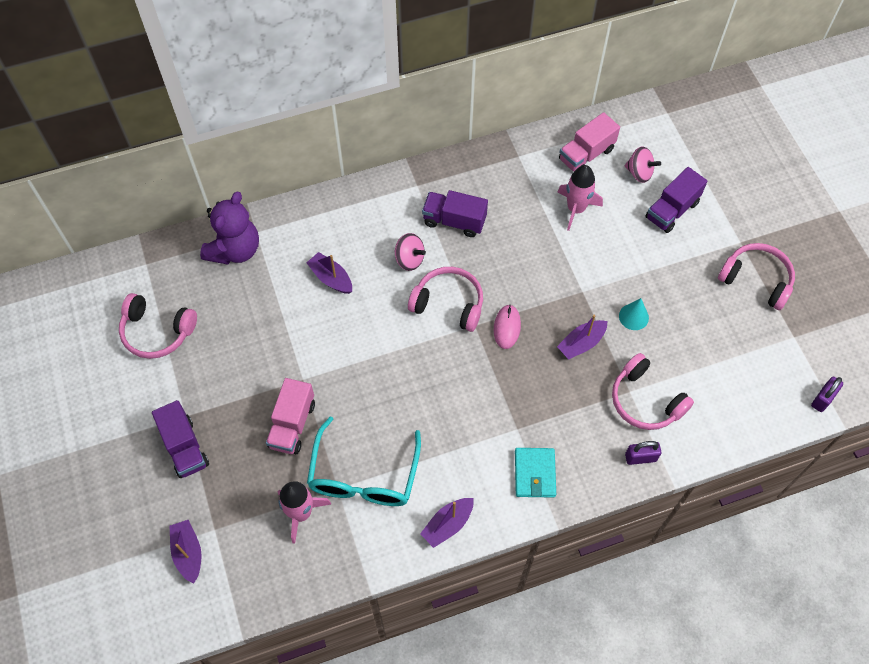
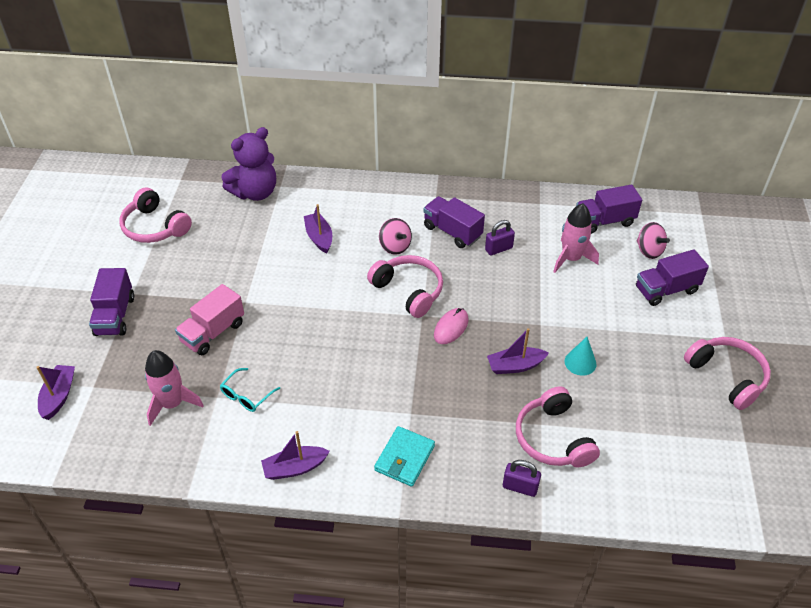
camera: 25 degrees right, 15 degrees down
turquoise glasses [307,417,421,506] -> turquoise glasses [220,368,280,412], size x0.46
pink truck [559,112,620,171] -> purple truck [576,185,642,234]
purple padlock [811,377,843,412] -> purple padlock moved to [485,220,515,256]

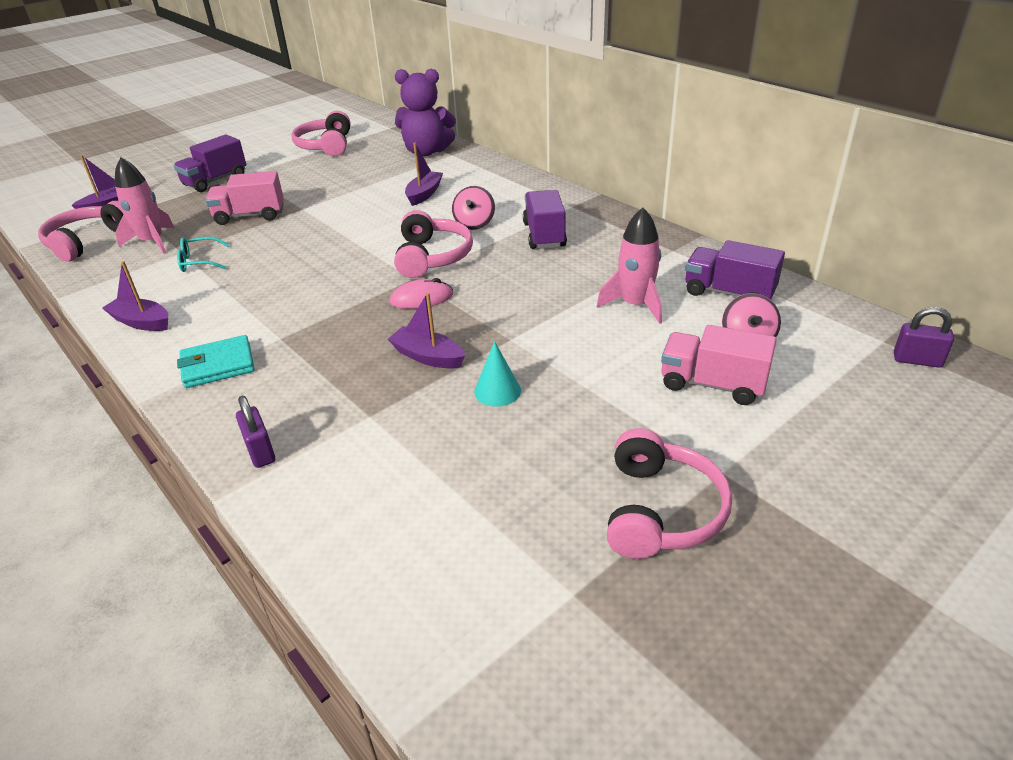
camera: 45 degrees right, 10 degrees down
purple padlock [485,220,515,256] -> purple padlock moved to [894,307,954,368]
pink headphones [516,386,600,467] -> pink headphones moved to [38,201,123,262]
purple truck [636,249,709,306] -> pink truck [661,325,777,405]

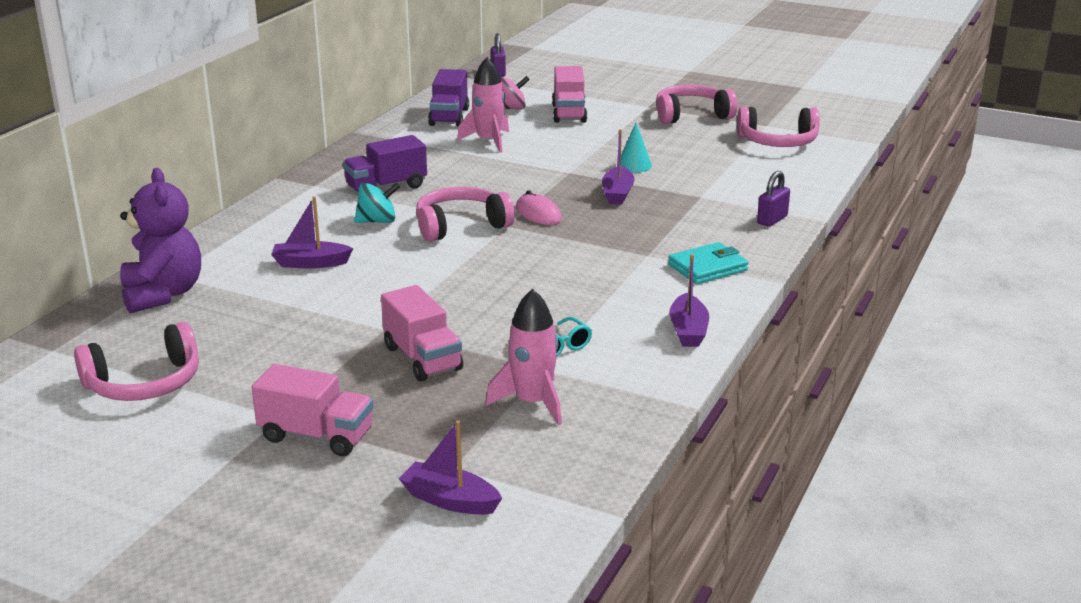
camera: 115 degrees left, 10 degrees down
pink headphones [38,201,123,262] -> pink headphones moved to [737,106,820,147]
purple truck [174,135,246,192] -> pink truck [252,364,374,456]
turquoise wallet [177,335,255,388] -> turquoise wallet turned 75 degrees counterclockwise [668,242,749,284]
pink spinning top [452,186,495,230] -> turquoise spinning top [354,183,400,223]

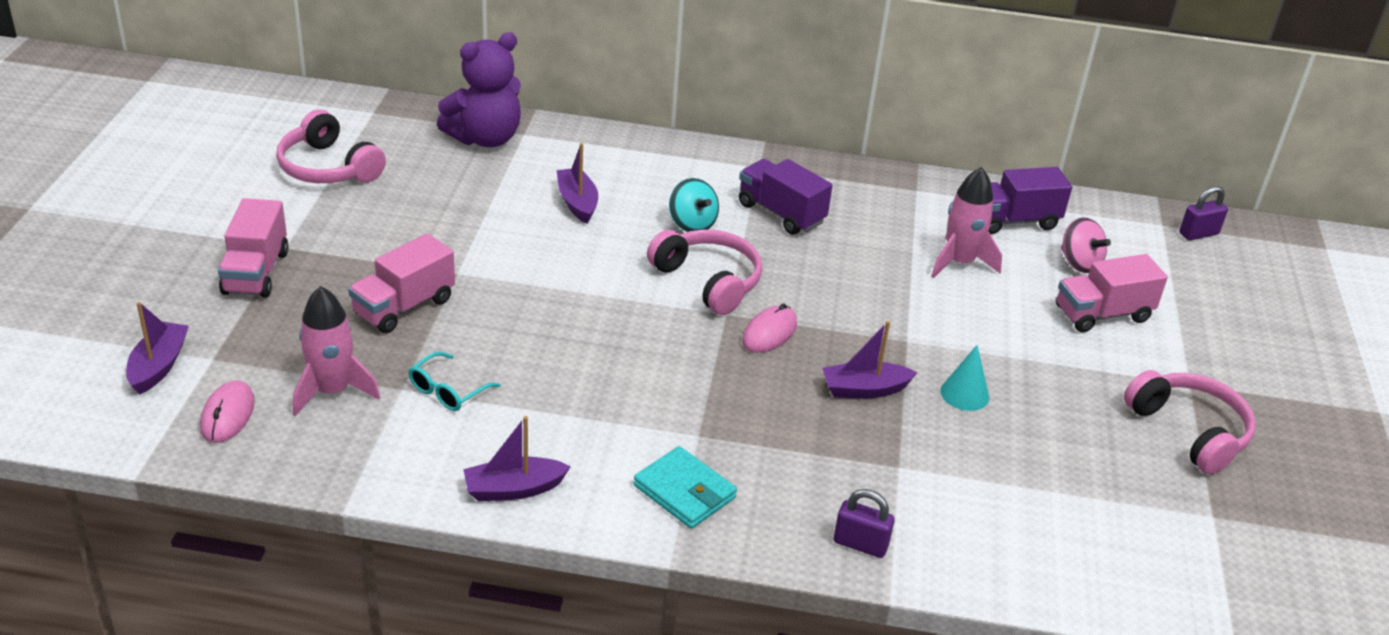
camera: 70 degrees right, 10 degrees up
pink headphones [737,106,820,147] -> none
none -> pink mouse [200,380,255,443]

